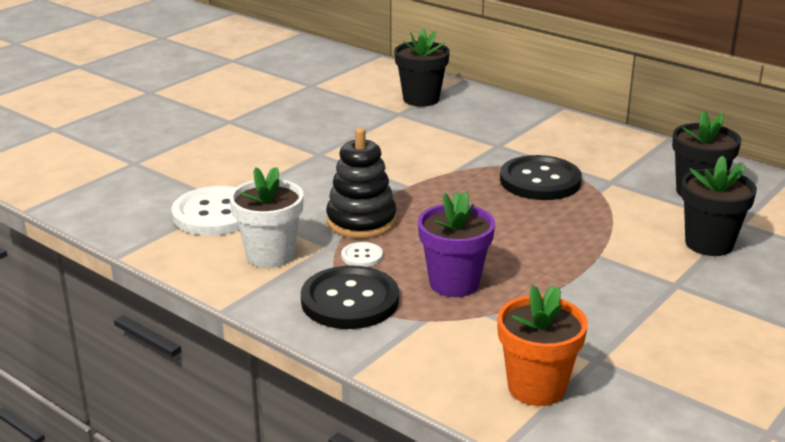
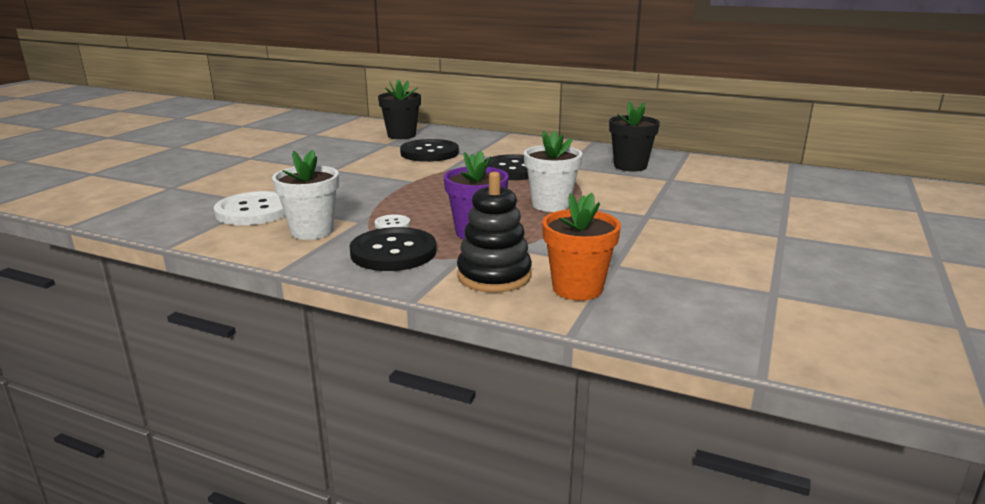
camera: 15 degrees left, 5 degrees down
black stacking toy [326,128,396,239] -> black stacking toy moved to [457,172,532,293]
black flower pot [681,155,757,256] -> none
none -> black button [400,139,459,162]
none -> white flower pot [524,131,583,212]

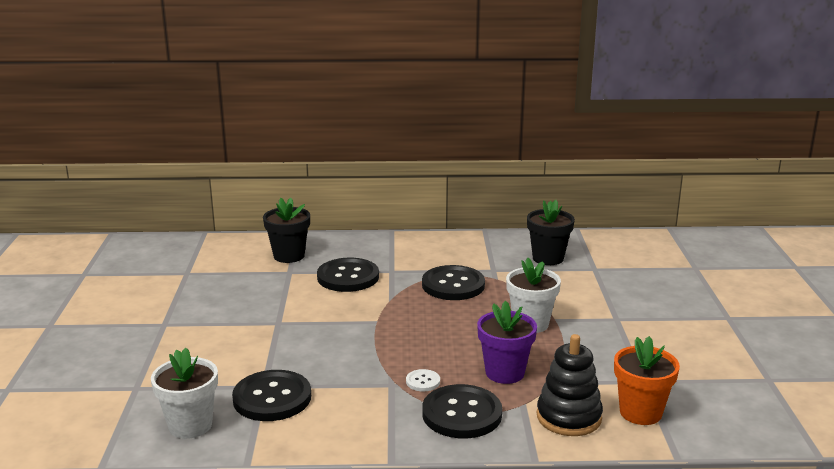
camera: 25 degrees left, 0 degrees up
white button [214,191,285,225] -> black button [232,370,311,421]
white flower pot [272,150,339,240] -> white flower pot moved to [151,348,218,439]

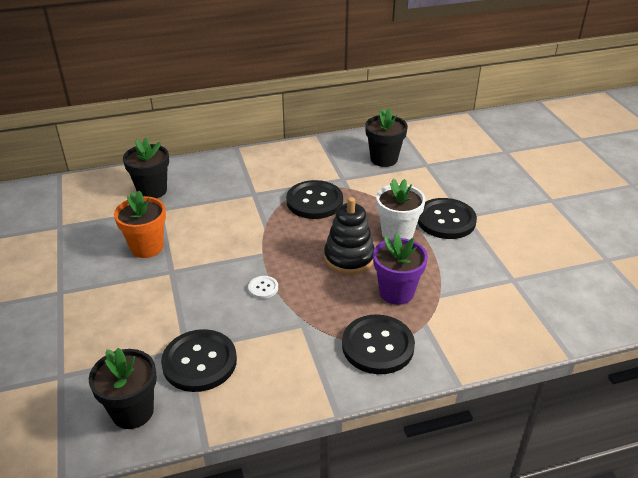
camera: 15 degrees left, 15 degrees up
white flower pot [151,348,218,439] -> black flower pot [89,348,157,429]
black button [317,258,379,292] -> black button moved to [418,198,477,239]
white button [406,369,440,391] -> white button moved to [248,276,278,299]
black stacking toy [537,334,603,436] -> black stacking toy moved to [324,197,375,275]
orange flower pot [614,336,680,425] -> orange flower pot moved to [114,191,166,258]

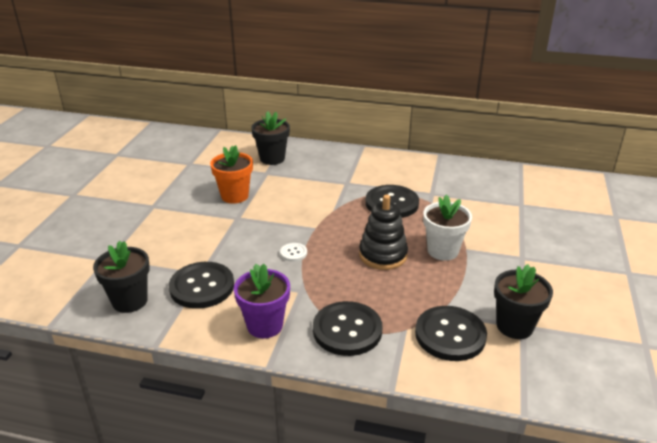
camera: 30 degrees right, 5 degrees down
black flower pot [365,108,408,167] -> black flower pot moved to [494,264,553,339]
purple flower pot [373,233,428,305] -> purple flower pot moved to [234,264,290,338]
black button [418,198,477,239] -> black button moved to [415,306,487,361]

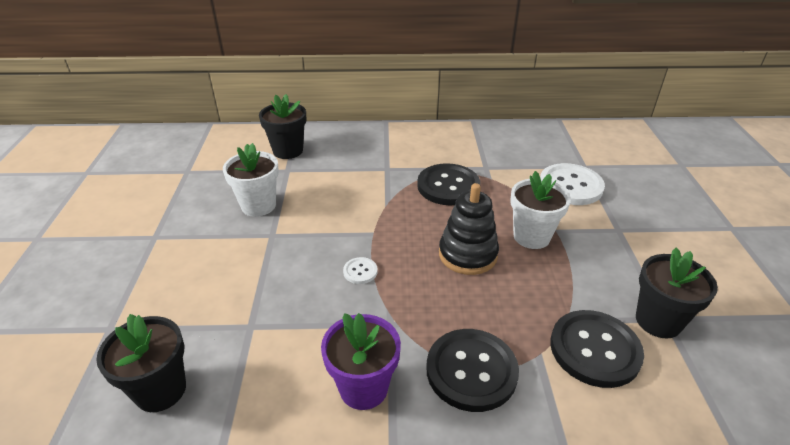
camera: 15 degrees left, 5 degrees up
black button [169,262,234,308] -> none
orange flower pot [210,145,253,204] -> white flower pot [223,143,279,217]
none -> white button [540,163,605,205]

